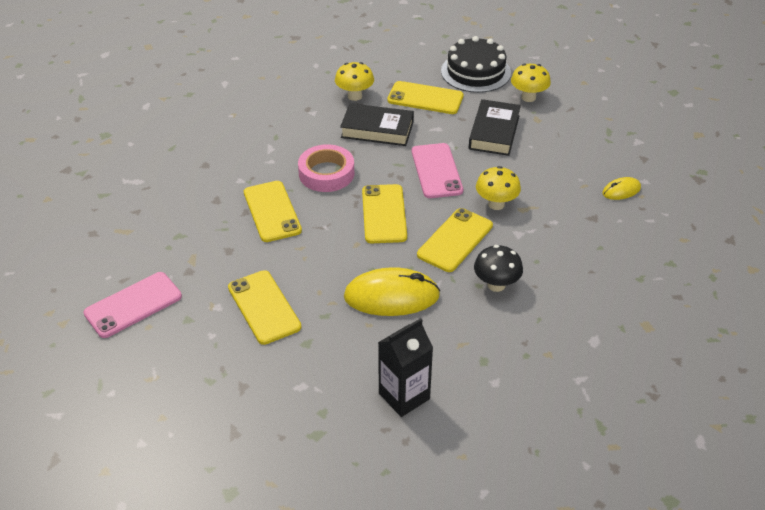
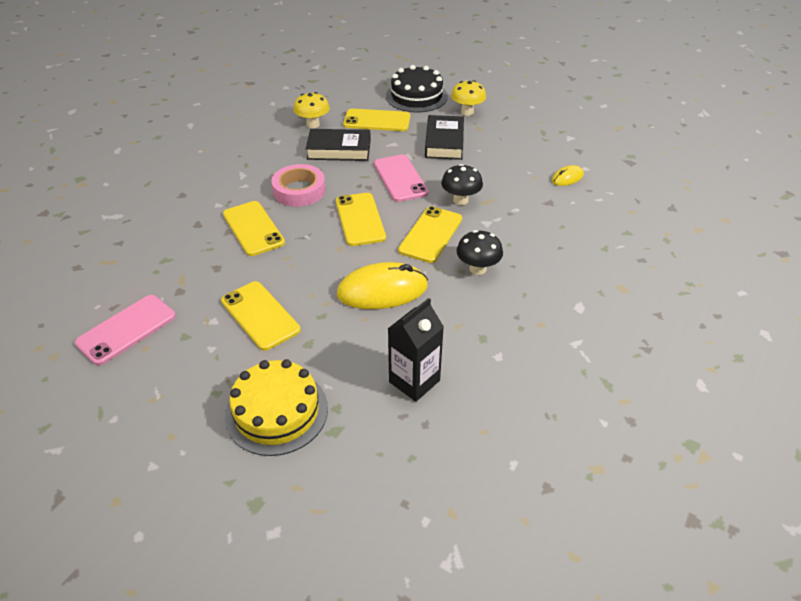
camera: 10 degrees left, 0 degrees up
yellow mushroom [476,166,521,210] -> black mushroom [441,164,483,205]
none -> yellow cake [225,359,328,456]

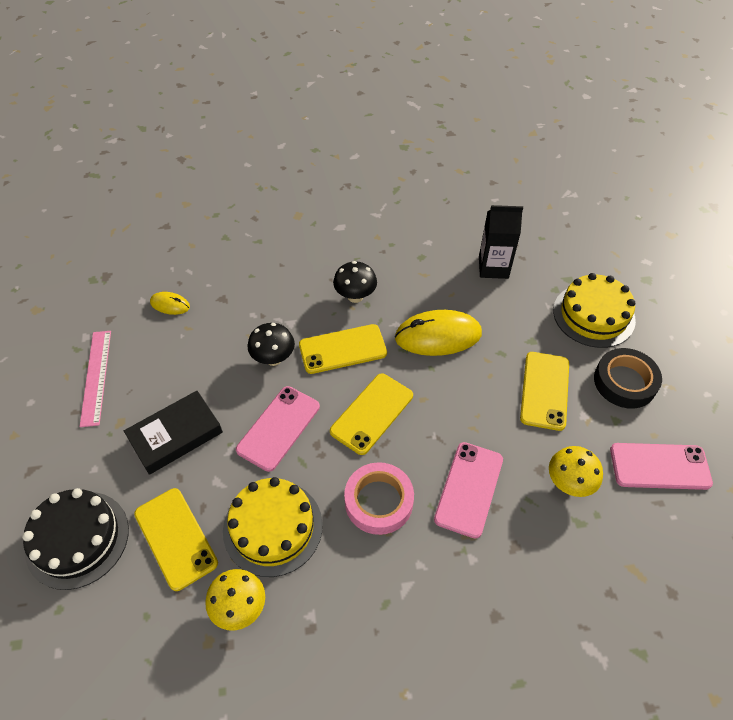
camera: 130 degrees left, 10 degrees up
yellow phone [223,201,285,256] -> pink phone [434,442,503,539]
black book [306,129,371,161] -> yellow cake [223,477,323,577]
yellow mouse [337,262,428,309] -> yellow mouse turned 45 degrees counterclockwise [395,310,482,356]
yellow mushroom [451,80,486,116] -> yellow mushroom moved to [549,446,603,497]
none -> pink ruler [79,331,111,427]
none -> black tape [594,348,662,409]

